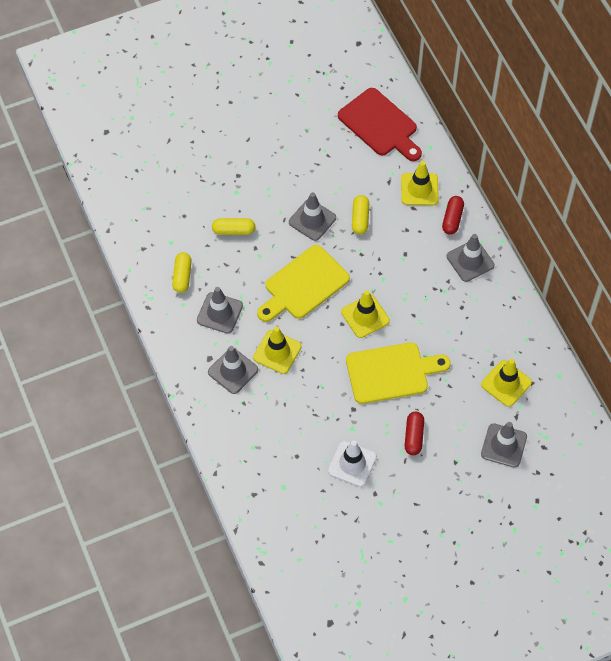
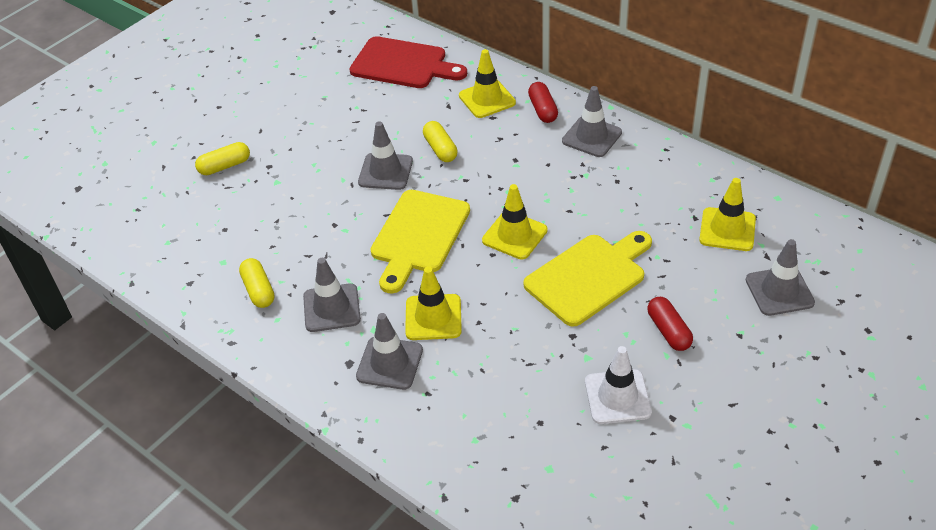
camera: 25 degrees left, 15 degrees down
yellow capsule [212,218,255,235] -> yellow capsule moved to [195,142,250,175]

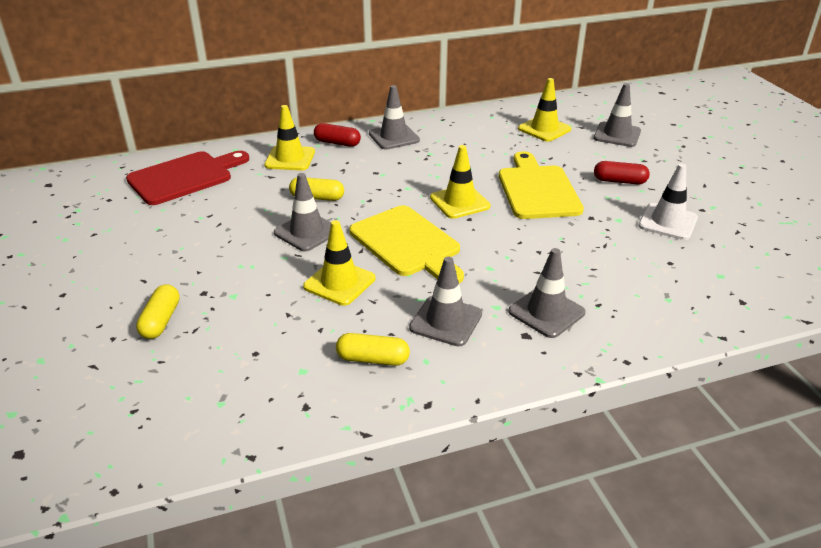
camera: 60 degrees left, 10 degrees down
yellow traffic cone [405,267,462,340] -> yellow traffic cone moved to [303,220,375,306]

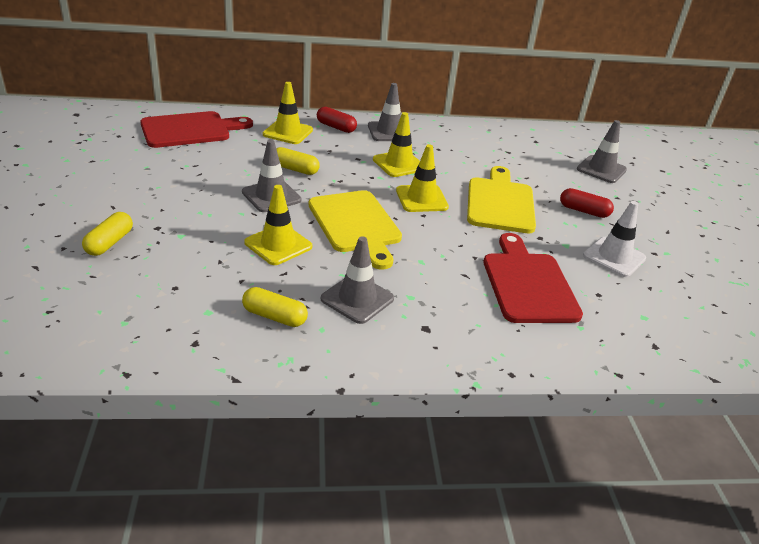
camera: 10 degrees right, 0 degrees up
grey traffic cone [509,248,585,338] -> none
yellow traffic cone [518,78,572,142] -> yellow traffic cone moved to [373,112,420,177]
none -> red cutting board [483,233,583,323]

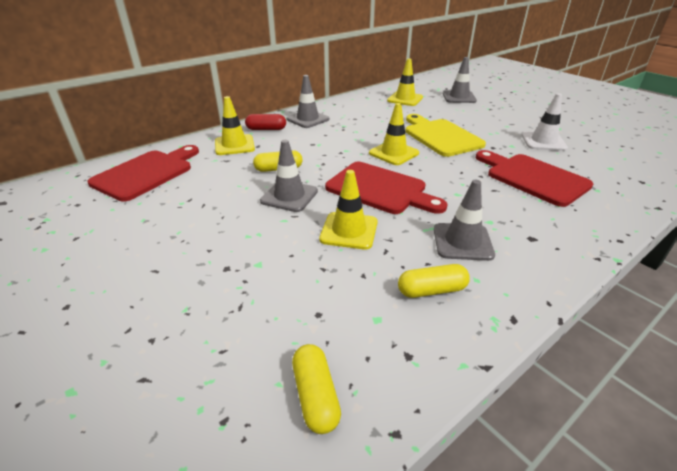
camera: 30 degrees left, 0 degrees up
yellow capsule [82,212,133,256] -> yellow capsule moved to [292,344,341,434]
yellow cutting board [309,190,402,270] -> red cutting board [325,162,448,214]
yellow traffic cone [373,112,420,177] -> yellow traffic cone moved to [387,58,423,106]
red capsule [560,188,614,218] -> none

